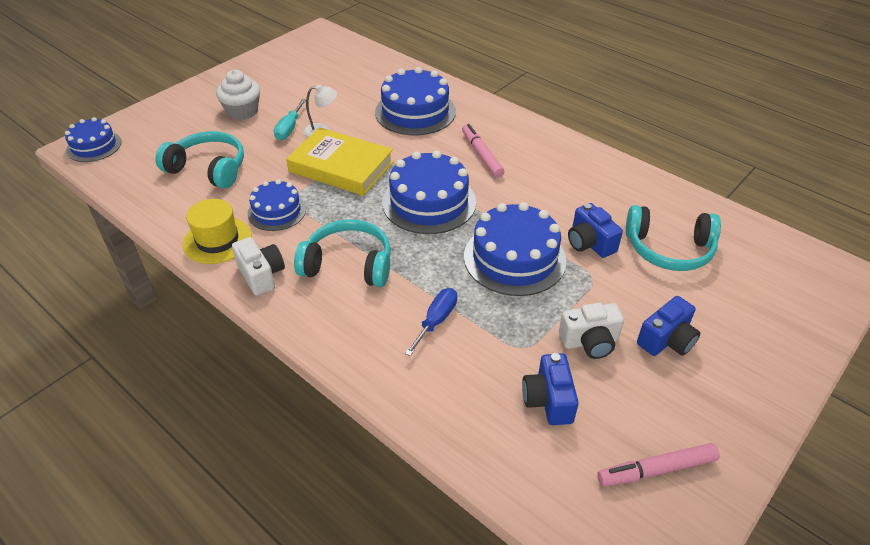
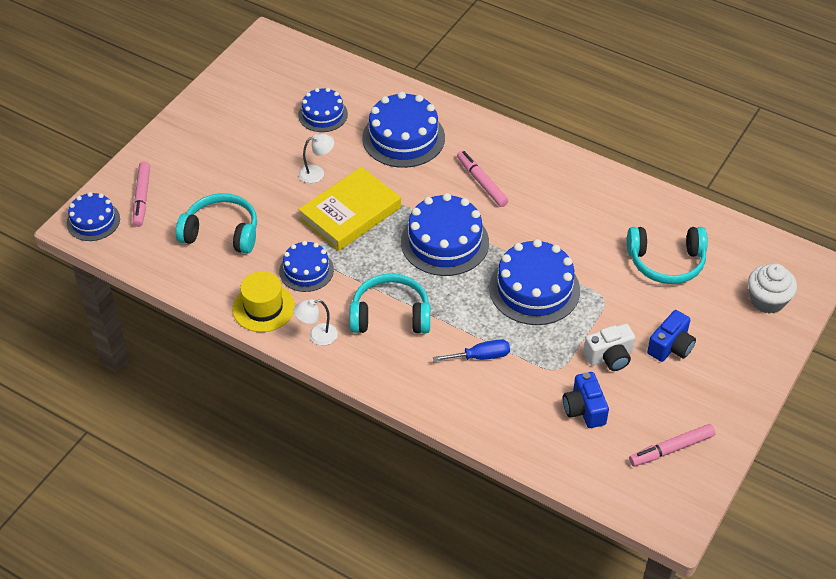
camera: 10 degrees left, 5 degrees up
white cupcake [216,70,260,120] -> white cupcake moved to [748,264,797,314]
white camera [232,237,285,296] -> white lamp [294,299,338,345]
turquoise screwdriver [273,99,306,140] -> none
yellow book [286,127,394,196] -> yellow book turned 60 degrees counterclockwise [298,167,401,251]
blue screwdriver [405,288,457,356] -> blue screwdriver turned 60 degrees clockwise [433,339,510,362]
blue camera [568,203,623,258] -> none
none -> pink marker [133,162,150,227]
none -> blue cake [298,88,348,132]

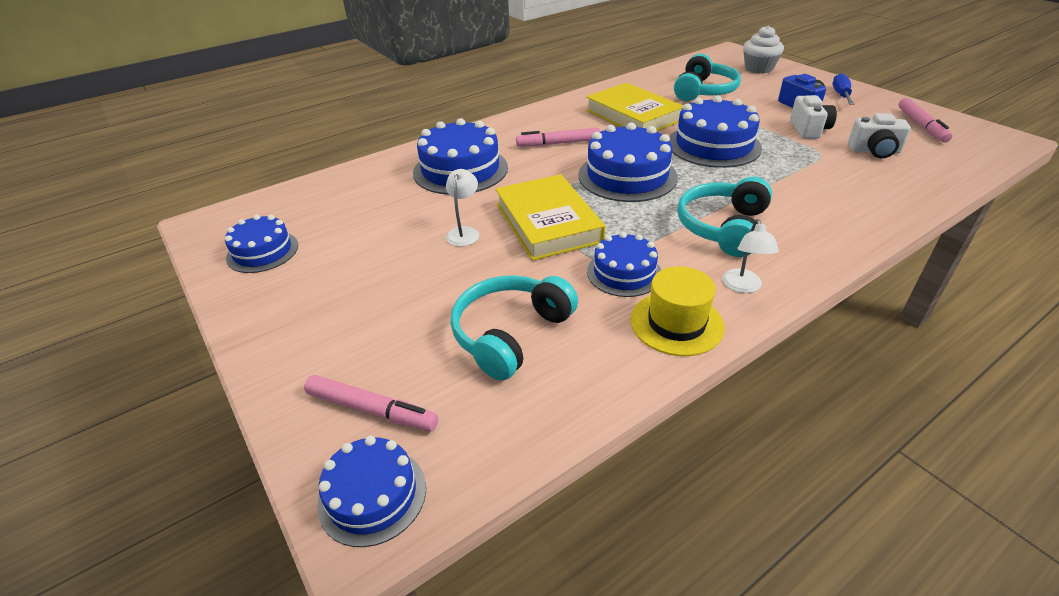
camera: 65 degrees left, 10 degrees down
blue cake [298,88,348,132] -> blue cake moved to [225,215,298,273]
blue screwdriver [433,339,510,362] -> blue screwdriver moved to [832,73,854,105]
blue camera [563,372,609,428] -> white camera [848,113,911,158]
none -> yellow book [586,83,684,131]

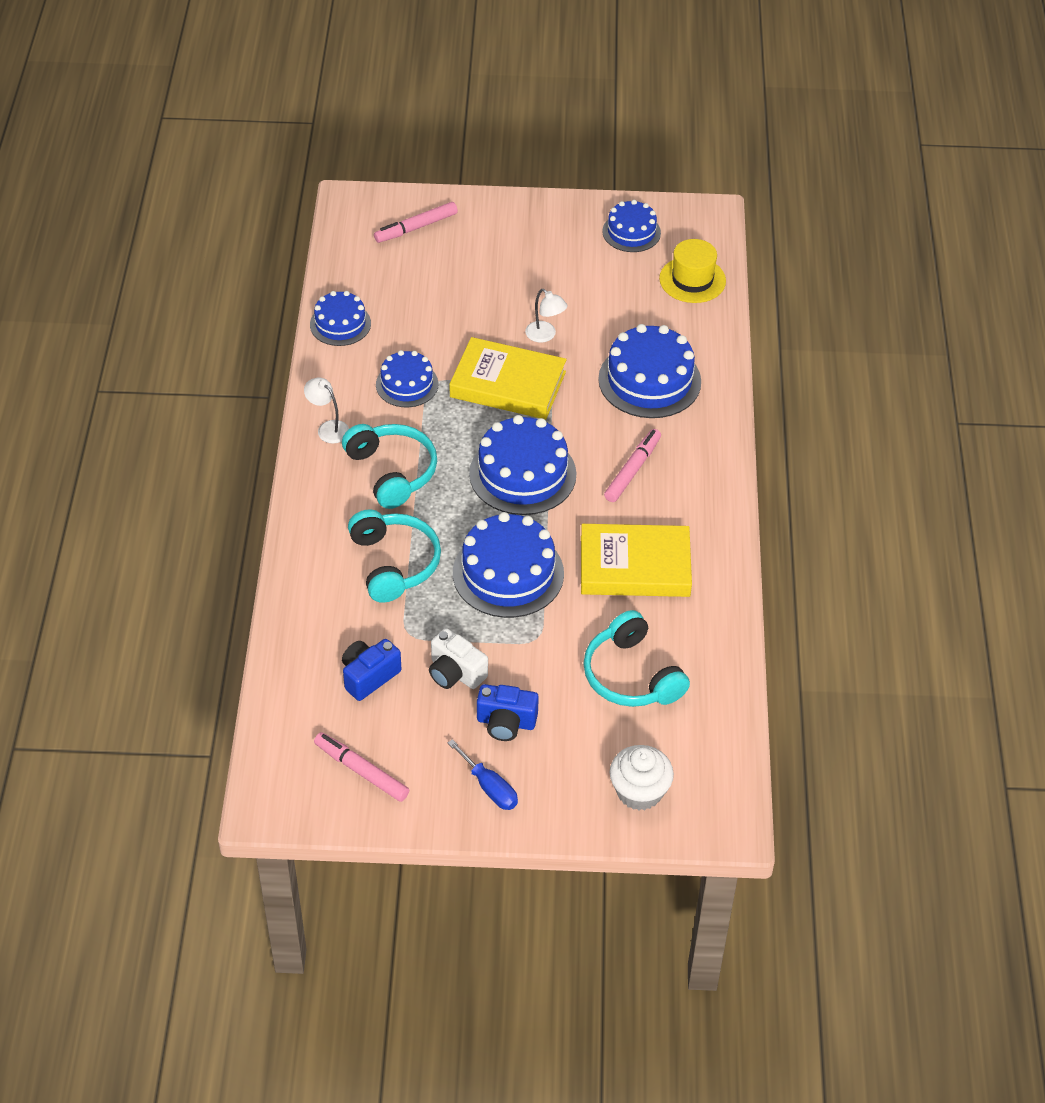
camera: 125 degrees right, 10 degrees up
blue cake [317,436,426,547] -> blue cake moved to [310,291,371,346]
turquoise headphones [451,275,578,381] -> turquoise headphones moved to [348,509,441,603]
yellow hat [630,266,725,356] -> yellow hat moved to [659,239,726,303]
white camera [848,113,911,158] -> blue camera [342,639,401,701]

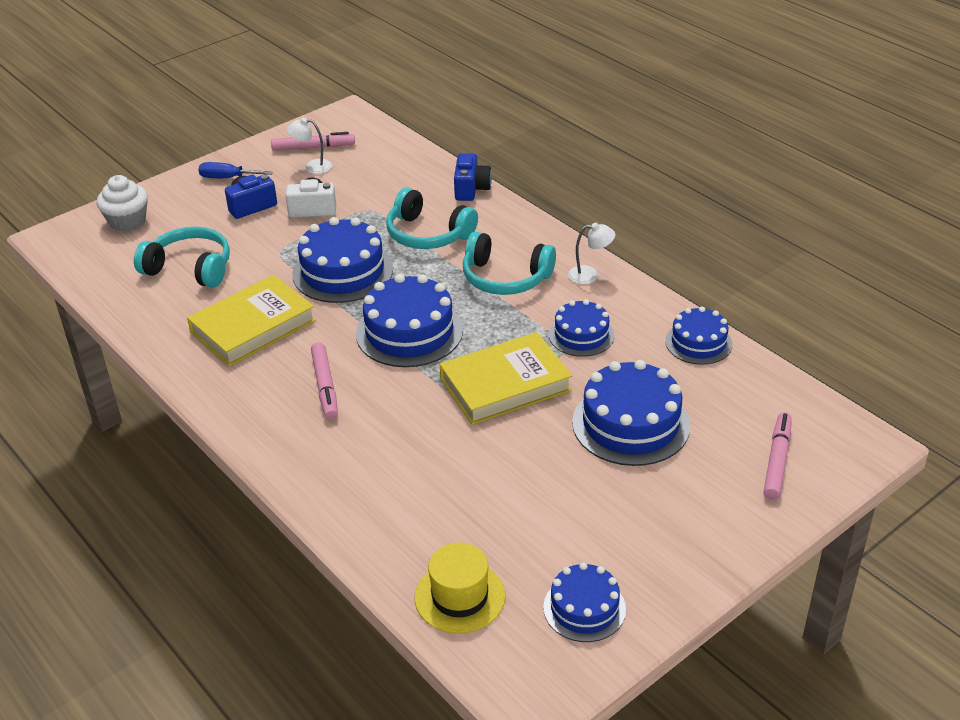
camera: 140 degrees right, 10 degrees down
blue camera [342,639,401,701] -> blue camera moved to [454,153,492,201]
white lamp [525,289,567,343] -> white lamp moved to [287,118,332,174]
blue cake [598,324,701,418] -> blue cake moved to [572,360,690,466]

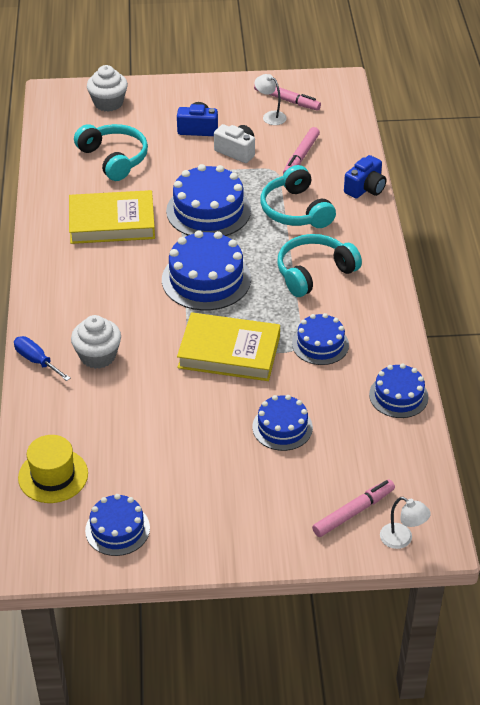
camera: 35 degrees right, 5 degrees up
blue screwdriver [198,162,273,178] -> blue screwdriver moved to [14,336,71,381]
pink marker [311,342,338,420] -> pink marker moved to [283,127,320,174]
turquoise headphones [463,232,556,295] -> turquoise headphones turned 90 degrees clockwise [277,234,362,297]
white lamp [568,223,615,284] -> white lamp moved to [380,497,431,549]
blue cake [572,360,690,466] -> blue cake [252,395,313,451], size x0.61
none -> white cupcake [71,315,121,369]

